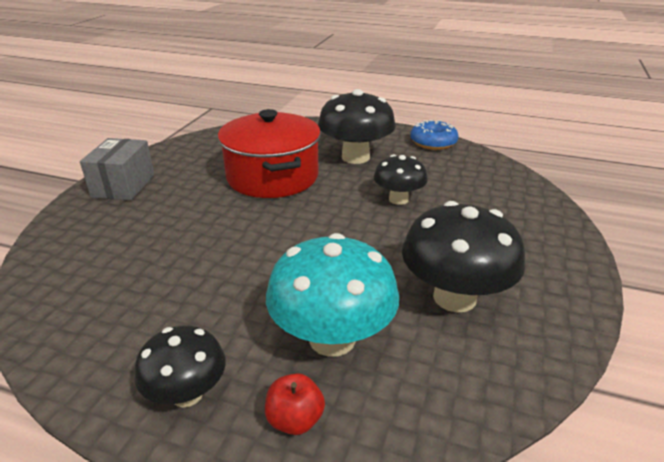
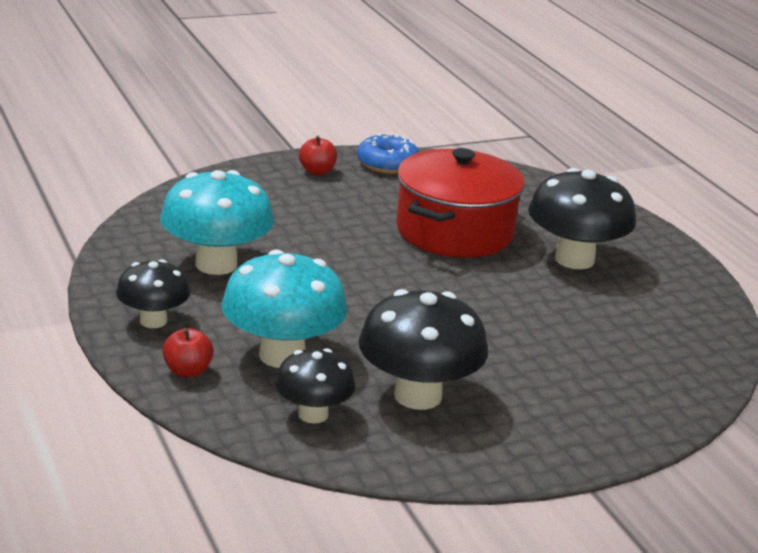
camera: 45 degrees right, 5 degrees down
grey box [80,138,155,200] -> red apple [299,136,337,175]
black mushroom [374,155,428,205] -> black mushroom moved to [275,348,356,424]
blue donut [410,120,459,150] -> blue donut moved to [357,133,419,174]
none -> turquoise mushroom [160,170,274,275]

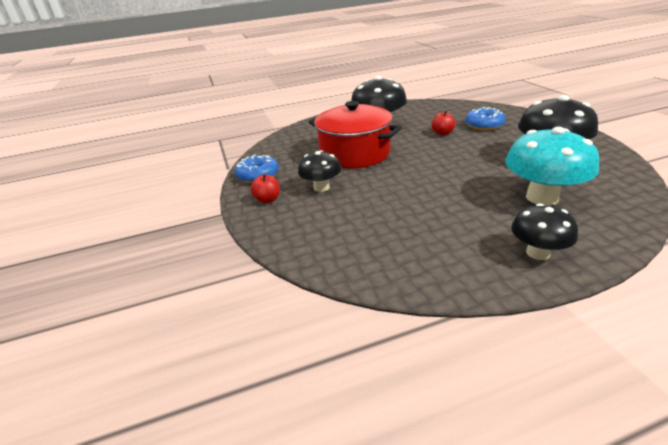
camera: 80 degrees left, 5 degrees up
turquoise mushroom [160,170,274,275] -> none
red apple [162,328,214,377] -> red apple moved to [431,110,455,136]
black mushroom [275,348,356,424] -> black mushroom moved to [298,150,341,192]
none -> blue donut [465,107,506,130]

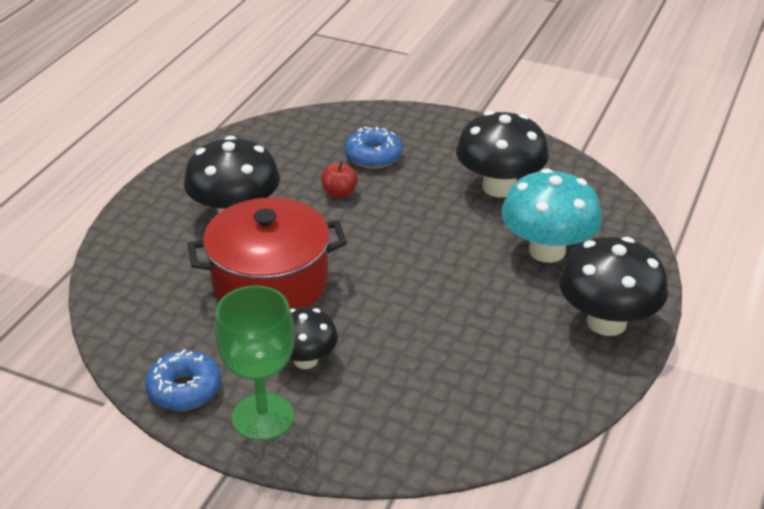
camera: 50 degrees left, 5 degrees up
red apple [251,174,280,203] -> green goblet [214,285,295,441]
black mushroom [511,203,578,260] -> black mushroom [559,237,668,336], size x1.65

